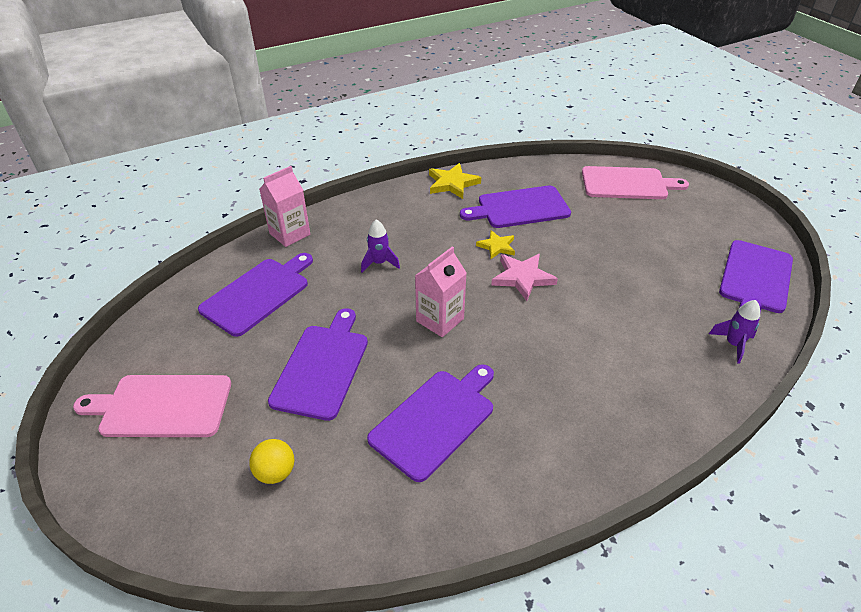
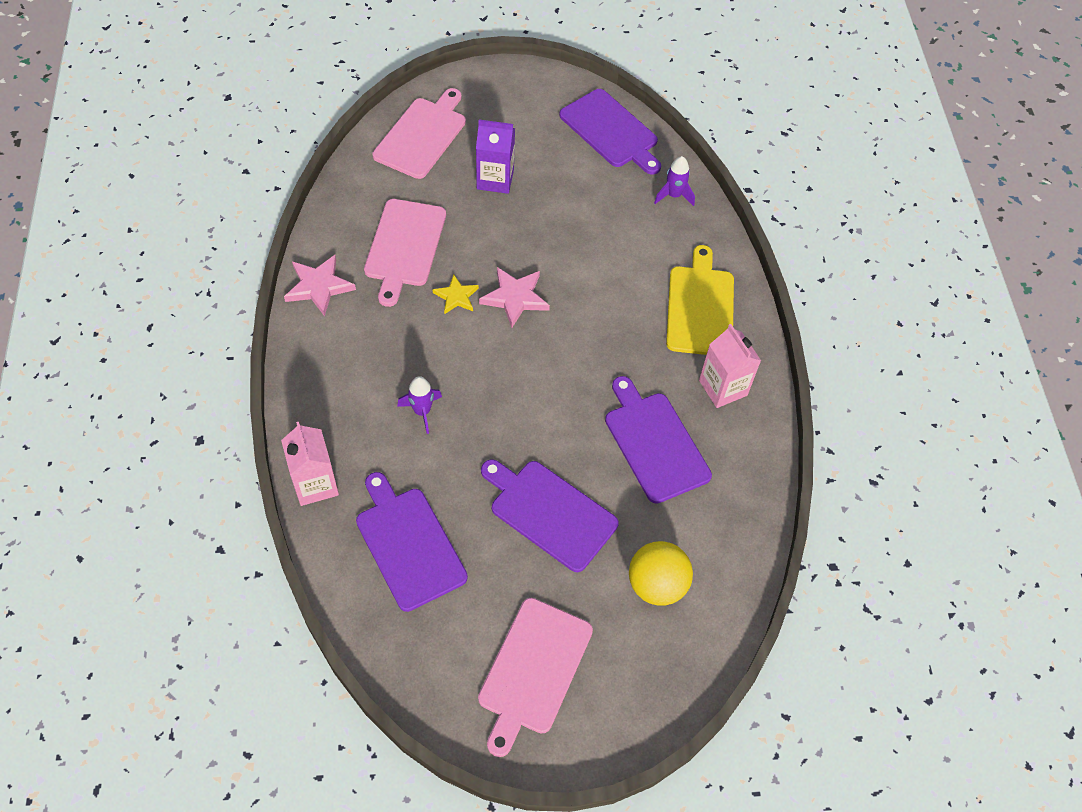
camera: 70 degrees left, 15 degrees up
yellow ball [249,439,294,484] -> yellow ball [629,541,693,606], size x1.55
pink carton [415,246,467,337] -> pink carton moved to [699,324,761,408]
yellow star [429,163,481,199] -> pink star [284,255,356,316]
purple cutting board [460,186,571,228] -> pink cutting board [364,199,446,307]
none -> purple carton [476,119,515,194]
none -> yellow cutting board [666,245,734,355]

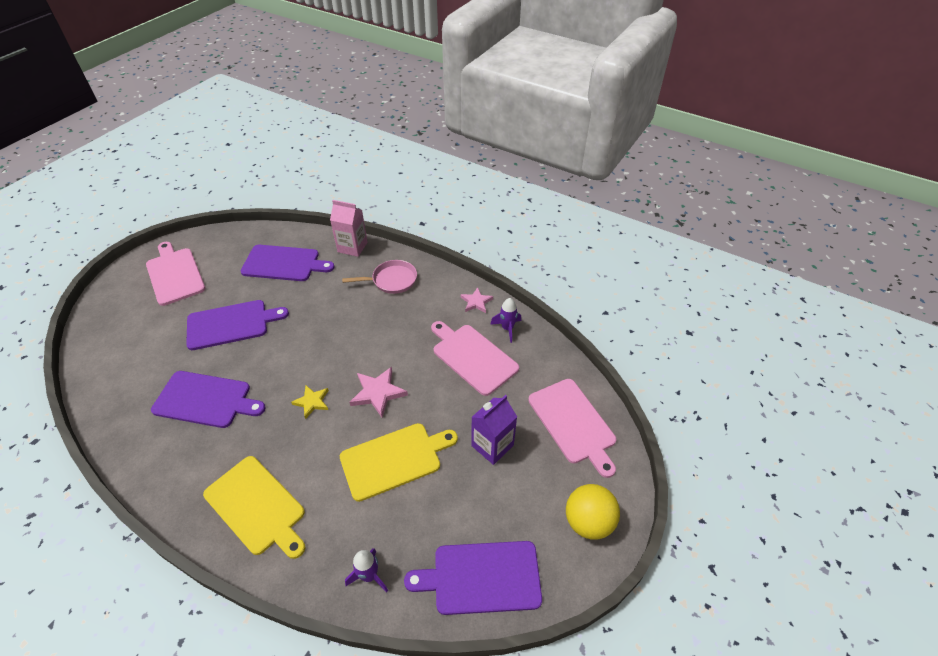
camera: 130 degrees right, 10 degrees down
pink star [284,255,356,316] -> pink star [461,287,493,313], size x0.66
purple rocket [397,376,442,434] -> purple rocket moved to [490,298,521,343]
yellow star [433,275,479,314] -> yellow star moved to [291,385,329,419]
yellow ball [629,541,693,606] -> yellow ball moved to [566,484,620,540]
pink carton [699,324,761,408] -> none
none -> yellow cutting board [340,423,458,502]
none -> pink pan [342,260,417,294]

